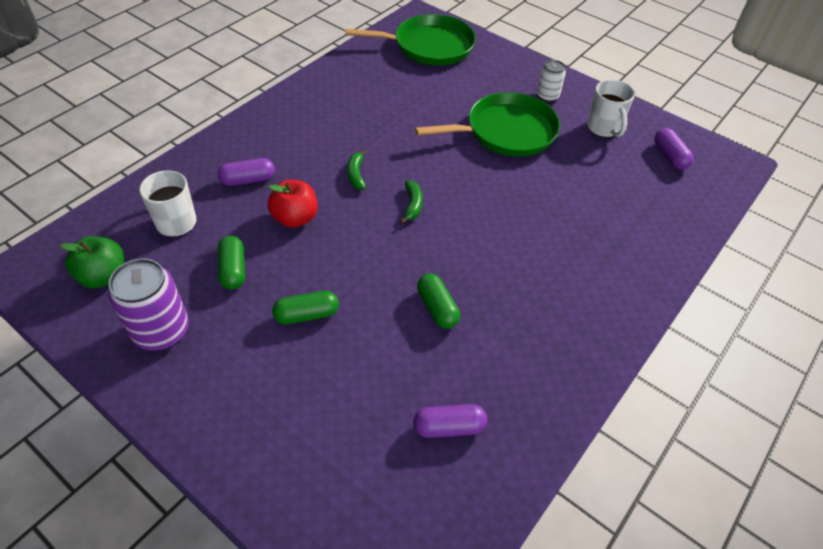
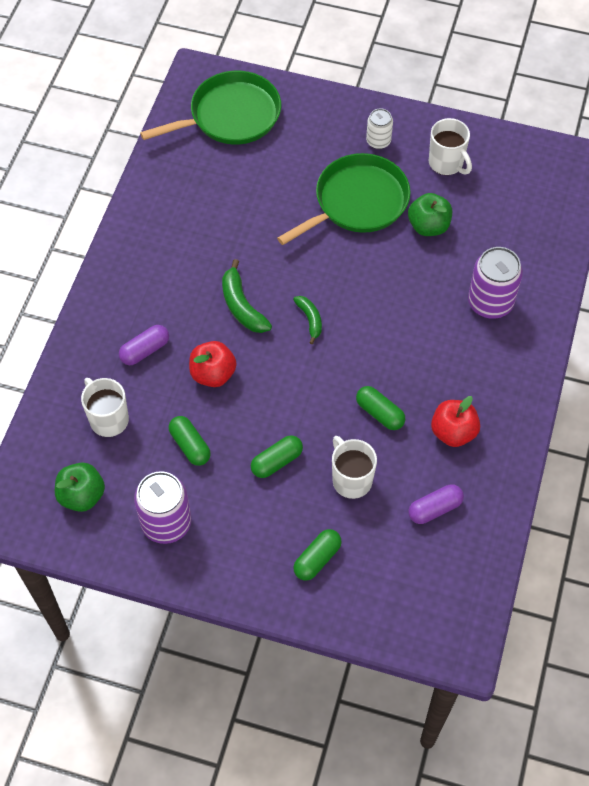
camera: 20 degrees left, 10 degrees up
green banana [347,149,367,190] -> green banana [222,259,272,333], size x1.59
purple capsule [654,128,694,170] -> none
none -> green capsule [293,529,342,580]
none -> white mug [332,436,377,499]
none -> green apple [408,193,452,236]
none -> red apple [431,396,480,447]
none -> purple can [468,247,523,319]

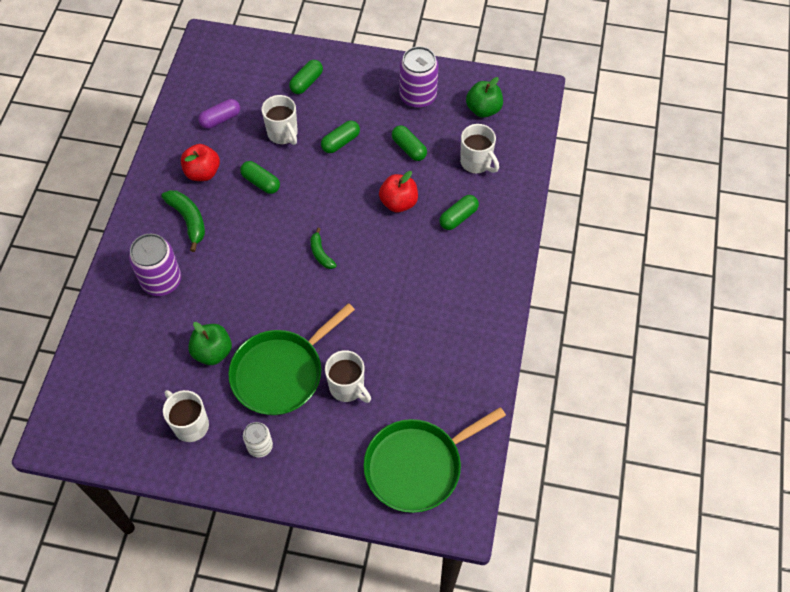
camera: 175 degrees right, 0 degrees up
purple capsule [119,325,169,365] -> green capsule [440,195,479,230]
green banana [222,259,272,333] -> green banana moved to [161,190,205,252]
none -> white mug [325,350,371,403]

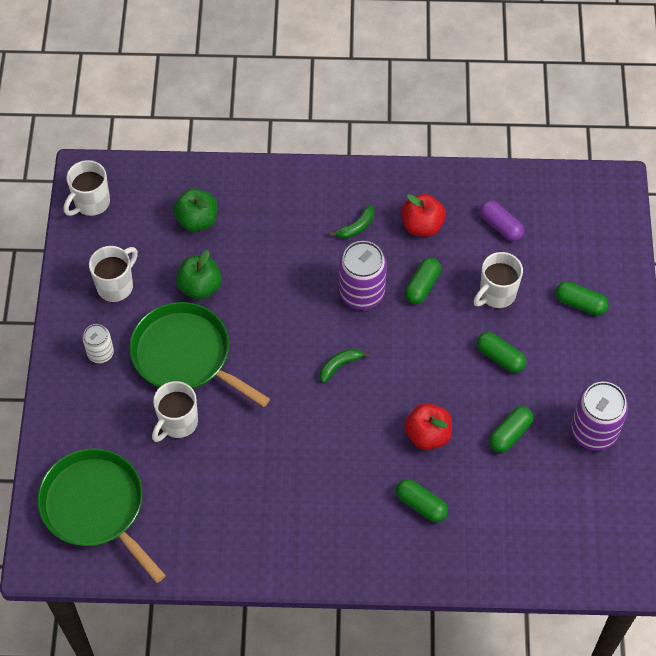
camera: 80 degrees right, 0 degrees up
purple can [129,234,181,296] -> purple can moved to [339,241,387,310]
green banana [161,190,205,252] -> green banana [330,205,374,239], size x0.63
white mug [460,124,499,174] -> white mug moved to [64,160,110,216]
green apple [466,77,503,118] -> green apple moved to [173,188,217,231]

